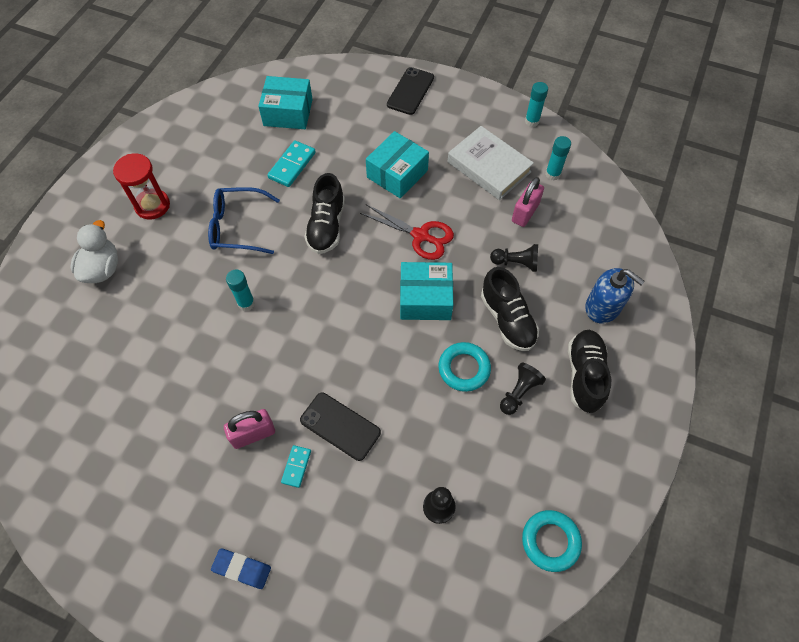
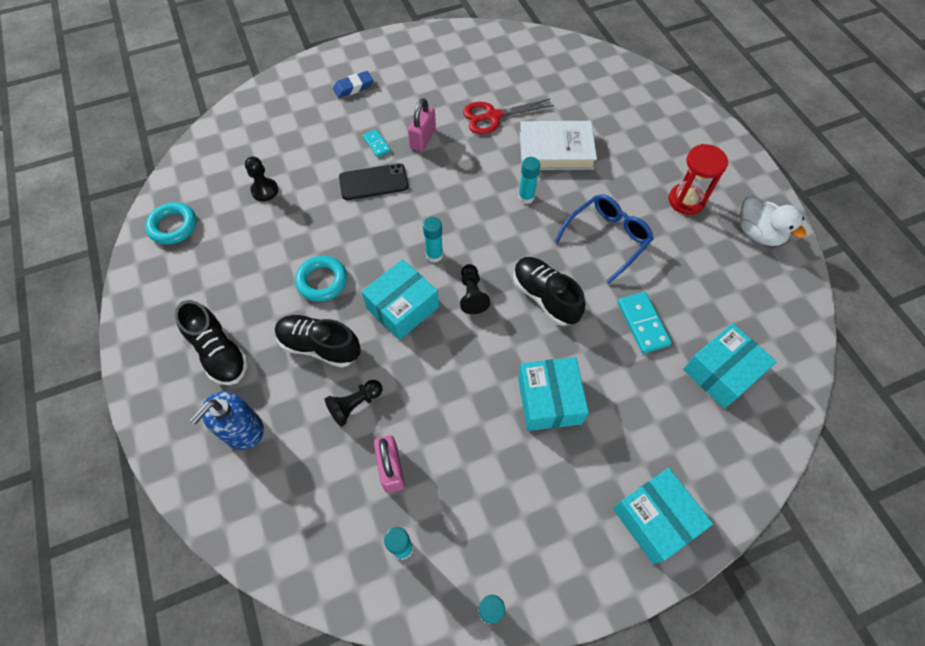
camera: 135 degrees right, 0 degrees up
white duck [70,220,118,283] -> white duck moved to [740,196,806,246]
red scissors [360,204,454,260] -> red scissors moved to [463,99,554,134]
black phone [387,67,434,115] -> turquoise box [613,468,713,564]
white book [448,126,534,200] -> white book moved to [520,121,597,170]
black pawn [500,363,546,415] -> black pawn moved to [460,264,490,314]
blue soap dispenser [585,268,645,323] -> blue soap dispenser turned 45 degrees counterclockwise [190,392,264,450]
none -> turquoise glue stick [423,217,443,263]

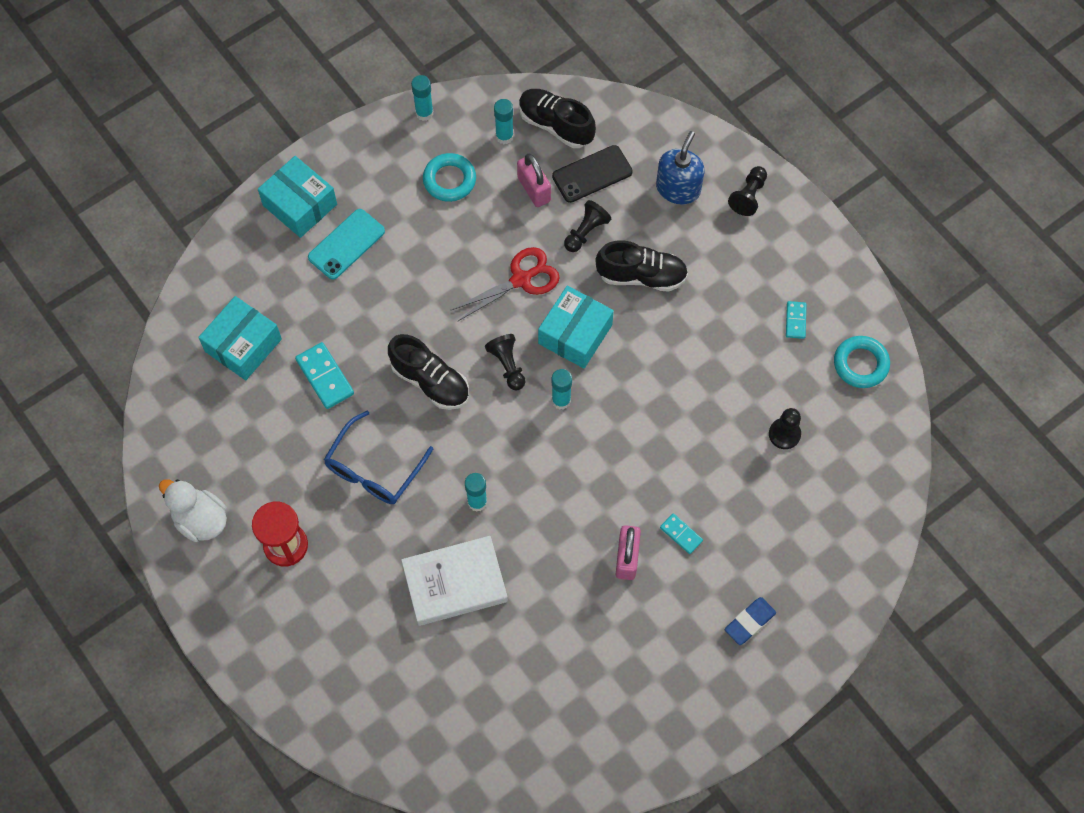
camera: 165 degrees right, 5 degrees up
black shoe [175,300,248,385] -> black shoe moved to [519,89,596,148]
turquoise ring [295,256,347,302] -> turquoise ring moved to [423,153,476,202]
black phone [339,163,408,200] -> black phone moved to [552,145,633,203]
red scissors [463,99,554,134] -> red scissors moved to [451,247,560,321]
turquoise box [518,357,589,431] -> none
none -> turquoise phone [308,209,385,280]
none -> black pawn [728,166,767,216]
none -> turquoise domino [786,301,807,339]

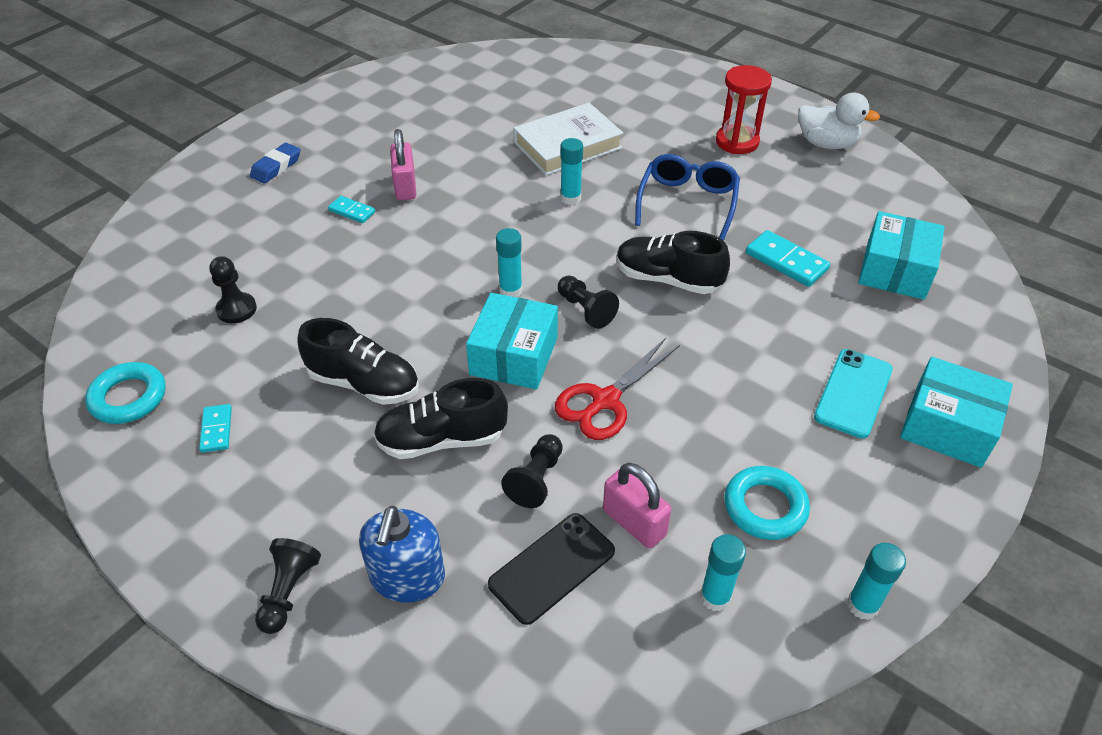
camera: 165 degrees right, 20 degrees down
black shoe [519,89,596,148] -> black shoe moved to [297,318,419,405]

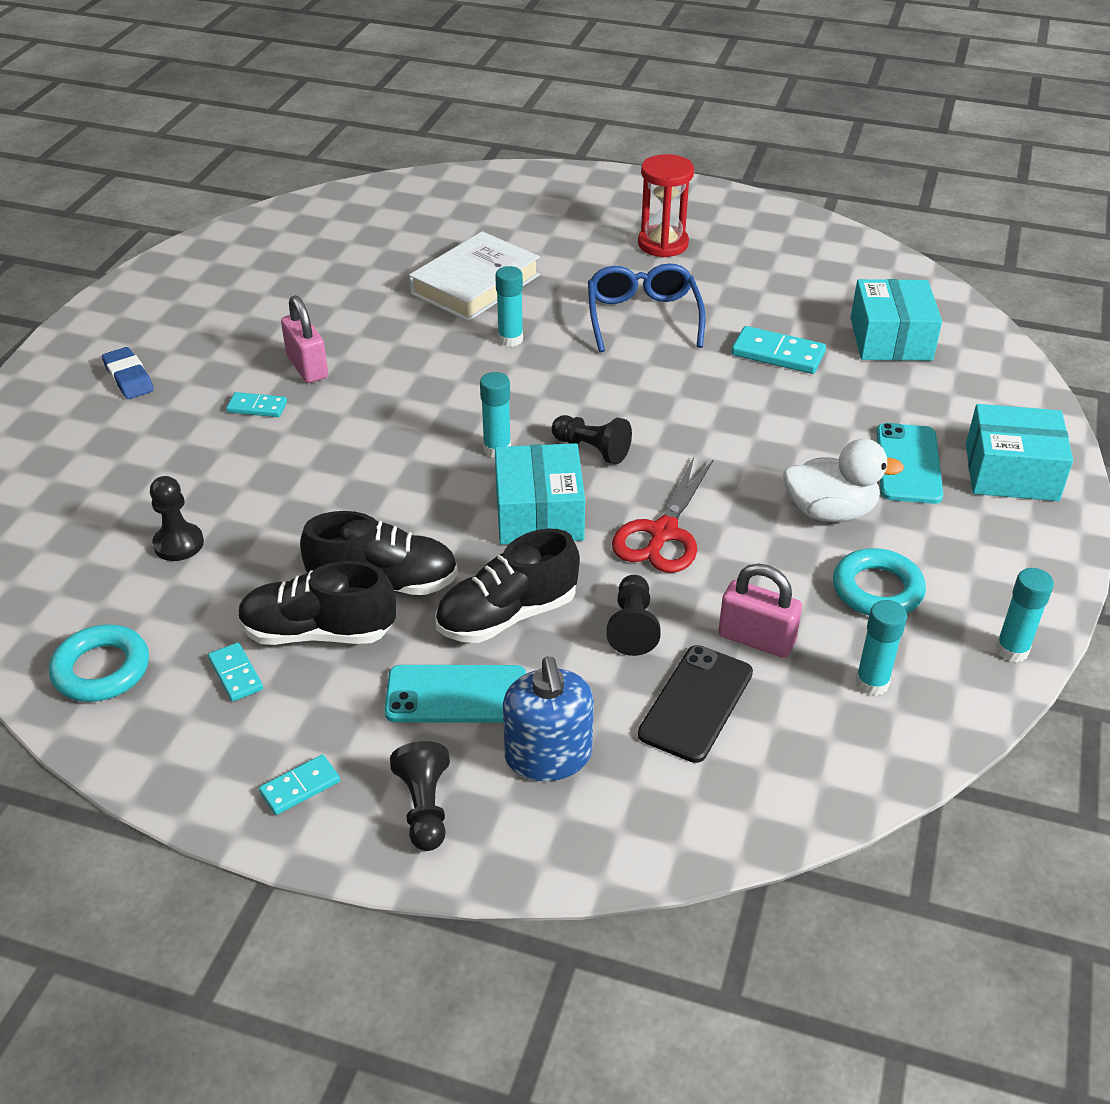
camera: 20 degrees left, 5 degrees down
blue eraser [250,143,301,183] -> blue eraser turned 45 degrees counterclockwise [102,347,154,399]
black shoe [617,231,730,294] -> black shoe moved to [238,561,396,645]
white duck [798,93,880,149] -> white duck moved to [783,439,904,522]
none -> turquoise domino [259,755,340,815]
none -> turquoise phone [384,665,526,723]

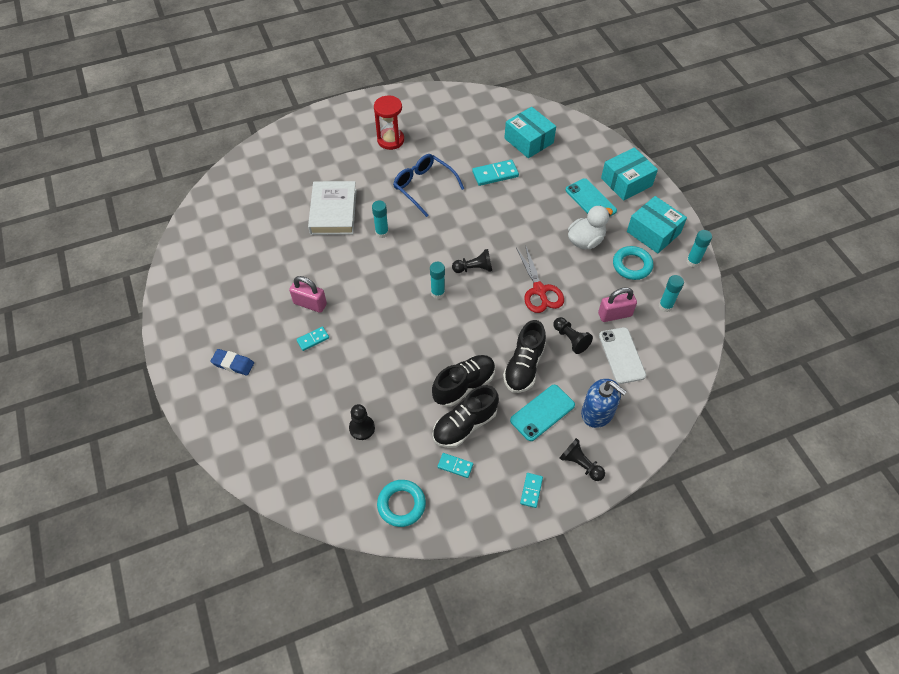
camera: 40 degrees left, 15 degrees up
turquoise box [495,443,585,545] -> turquoise box moved to [627,196,687,254]
black phone [638,645,753,763] -> white phone [599,327,646,384]

